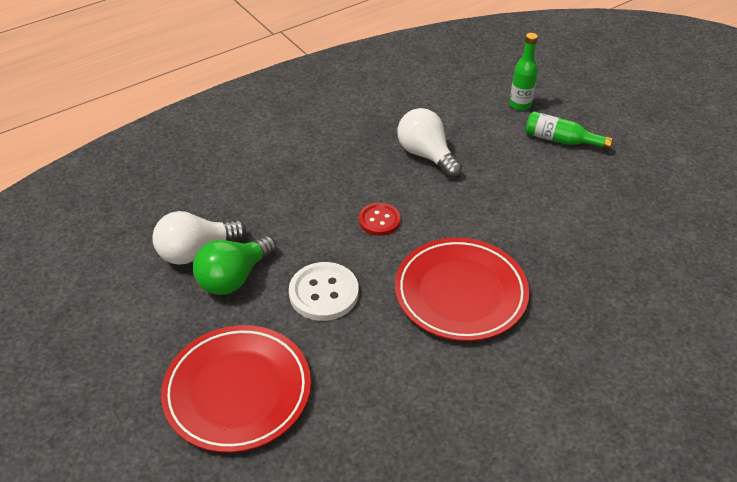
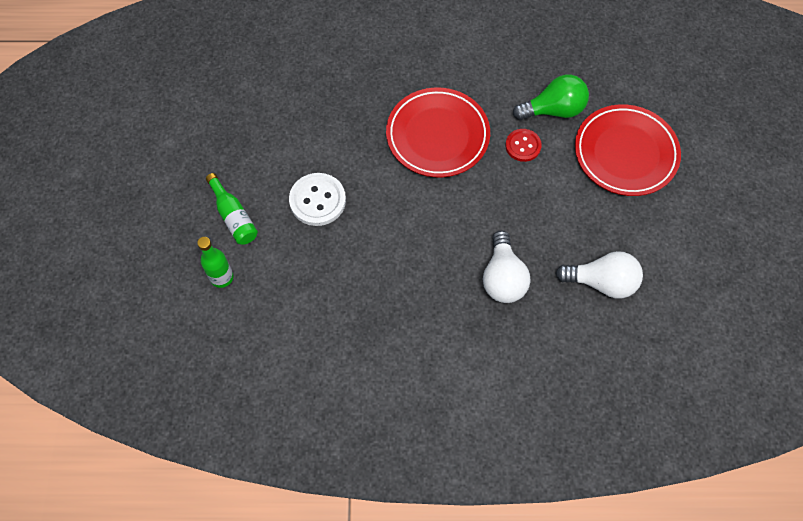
camera: 145 degrees left, 20 degrees up
green light bulb [193,236,276,295] -> green light bulb moved to [513,74,589,120]
white button [289,262,359,321] -> white button moved to [289,173,346,226]
red button [359,203,401,236] -> red button moved to [505,129,542,162]
white light bulb [397,108,462,178] -> white light bulb moved to [483,230,530,303]

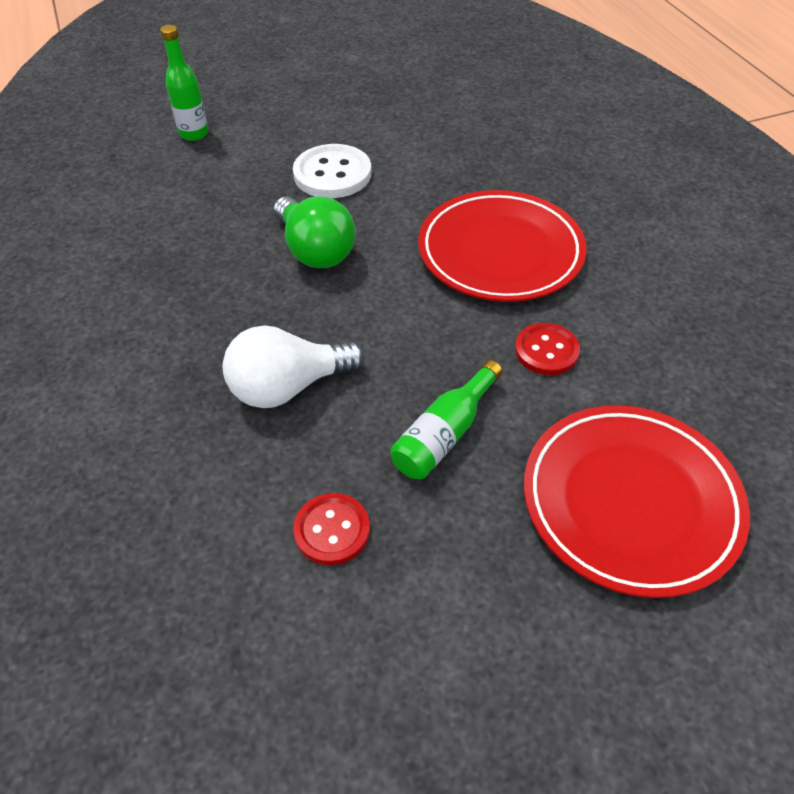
camera: 70 degrees right, 15 degrees down
green bottle [206,173,258,245] -> green bottle moved to [390,360,503,479]
green light bulb [513,74,589,120] -> green light bulb moved to [274,196,356,268]
white light bulb [555,251,643,298] -> red button [293,493,370,565]

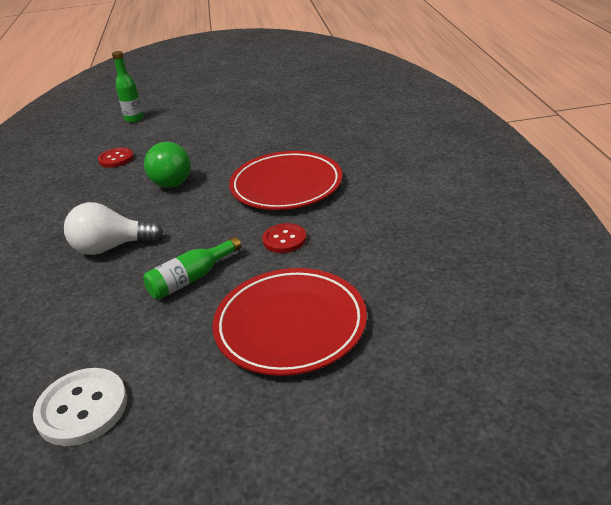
camera: 15 degrees right, 15 degrees down
white button [293,144,371,198] -> white button moved to [33,368,127,446]
red button [293,493,370,565] -> red button moved to [98,147,134,168]

